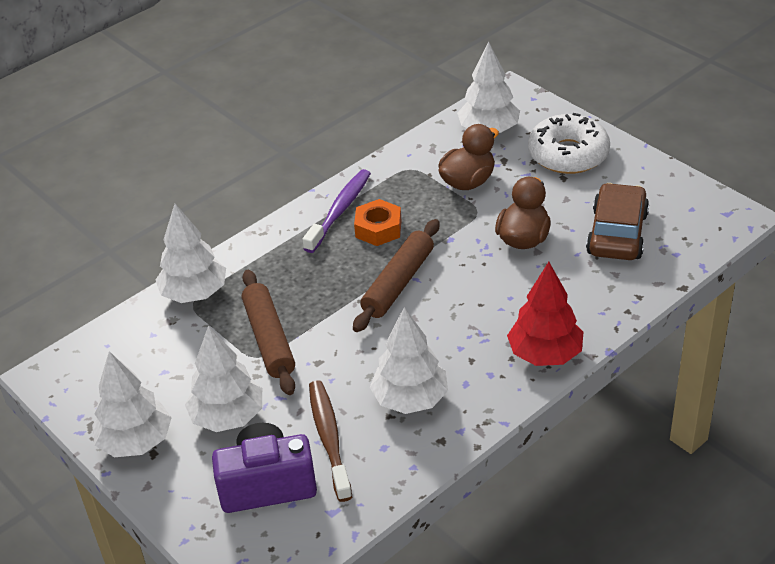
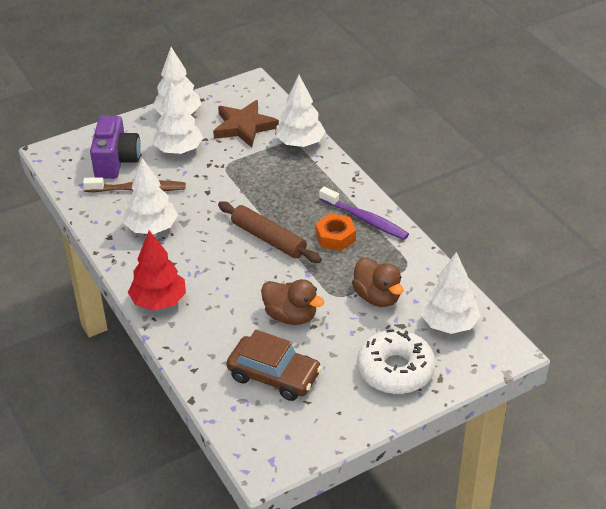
camera: 100 degrees right, 0 degrees up
brown rolling pin [242,270,295,395] -> none
none -> brown star [213,100,279,148]

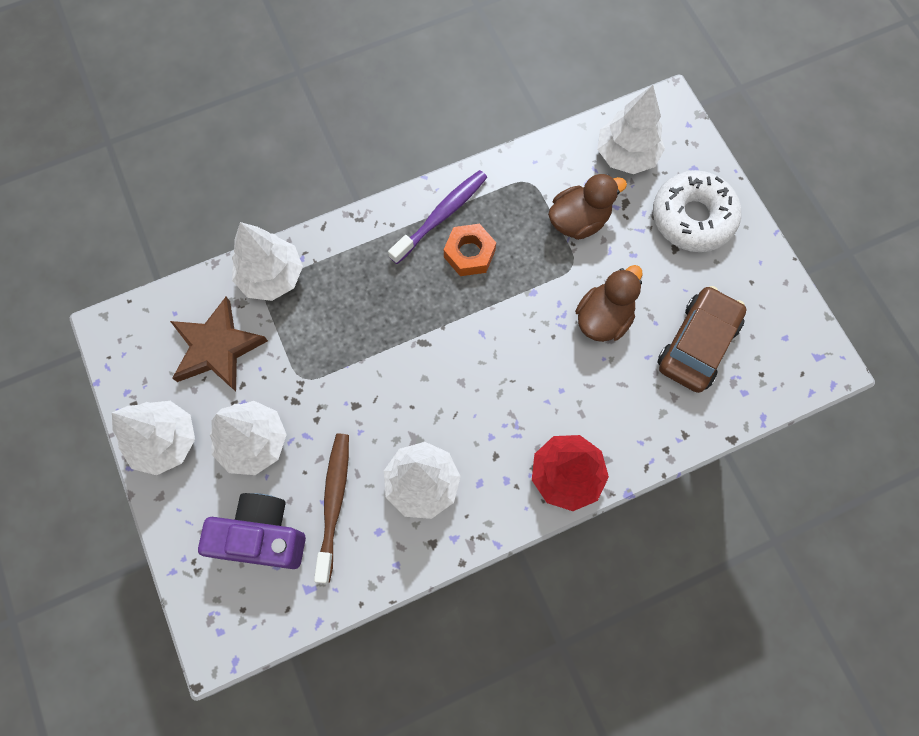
camera: 85 degrees left, 30 degrees up
brown rolling pin [218,201,322,263] -> none

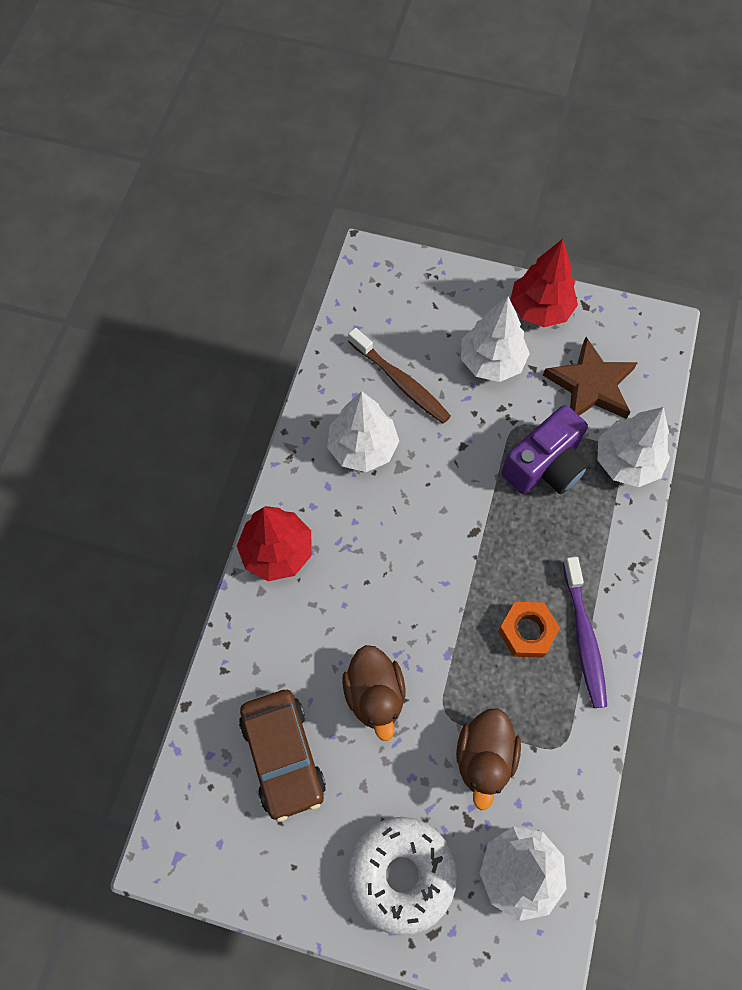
camera: 130 degrees right, 5 degrees down
white tree [112,401,195,475] -> red tree [510,239,578,327]
purple camera [198,493,306,569] -> purple camera moved to [501,405,590,494]

